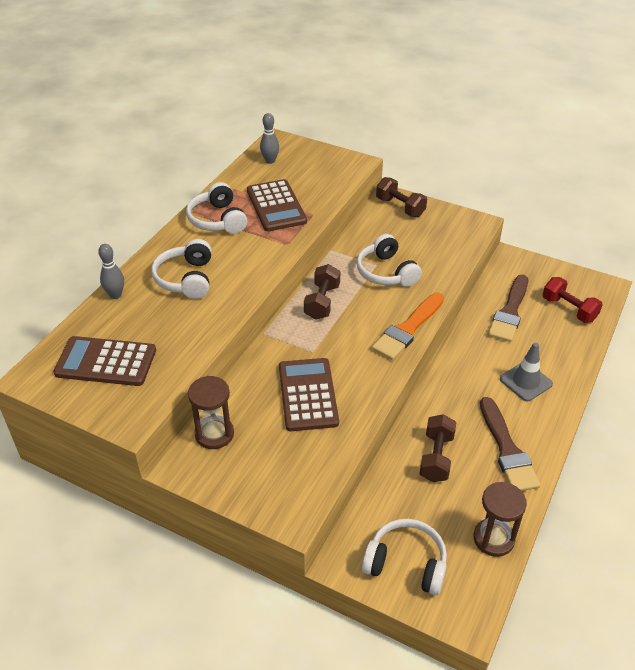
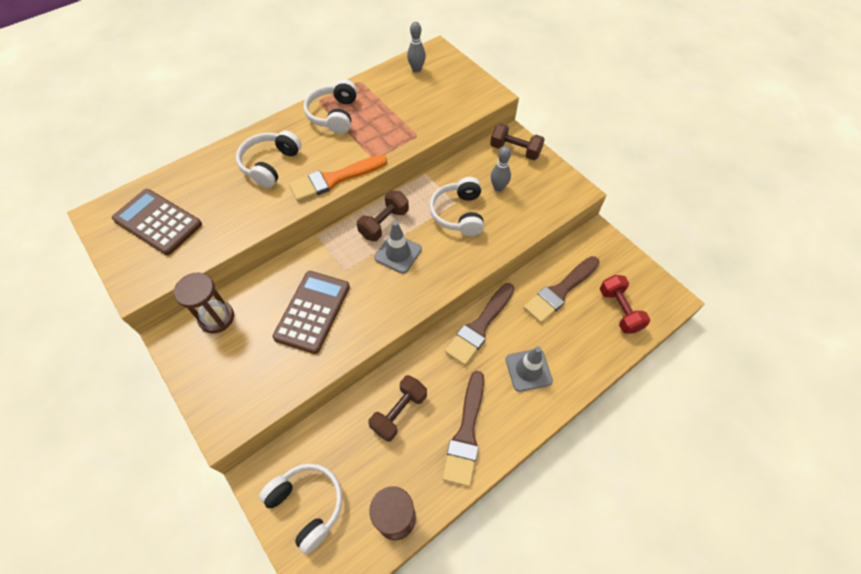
camera: 25 degrees right, 15 degrees up
grey bowling pin [98,244,124,299] -> grey bowling pin moved to [491,146,511,192]
brown calculator [247,179,307,231] -> none
orange brush [372,293,444,360] -> orange brush moved to [289,155,387,202]
brown dumbbell [376,177,427,217] -> brown dumbbell turned 45 degrees counterclockwise [490,123,545,160]
none -> grey traffic cone [374,221,422,274]
none -> brown brush [445,283,515,366]

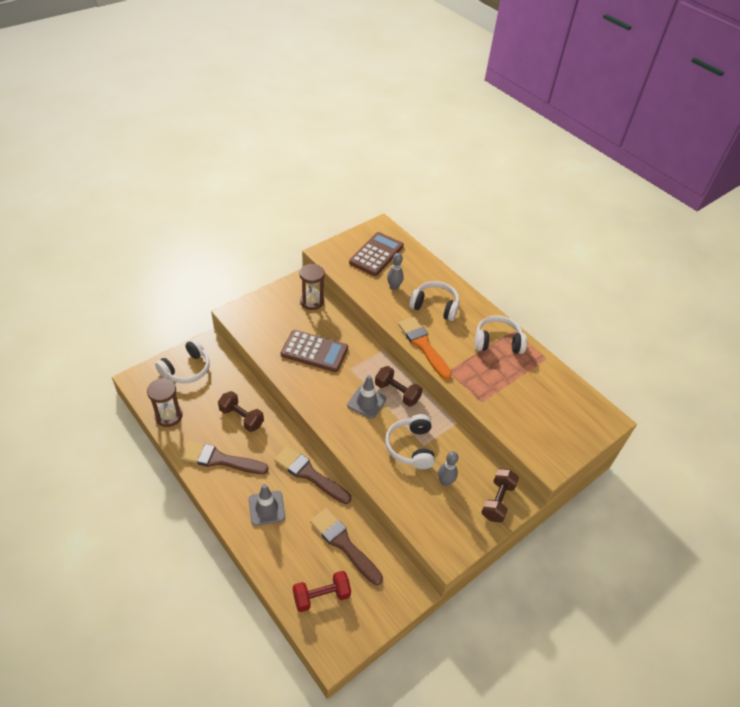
camera: 85 degrees right, 10 degrees down
grey bowling pin [407,22,426,73] -> grey bowling pin moved to [387,253,404,290]
white headphones [429,177,484,236] -> white headphones turned 90 degrees counterclockwise [385,414,435,469]

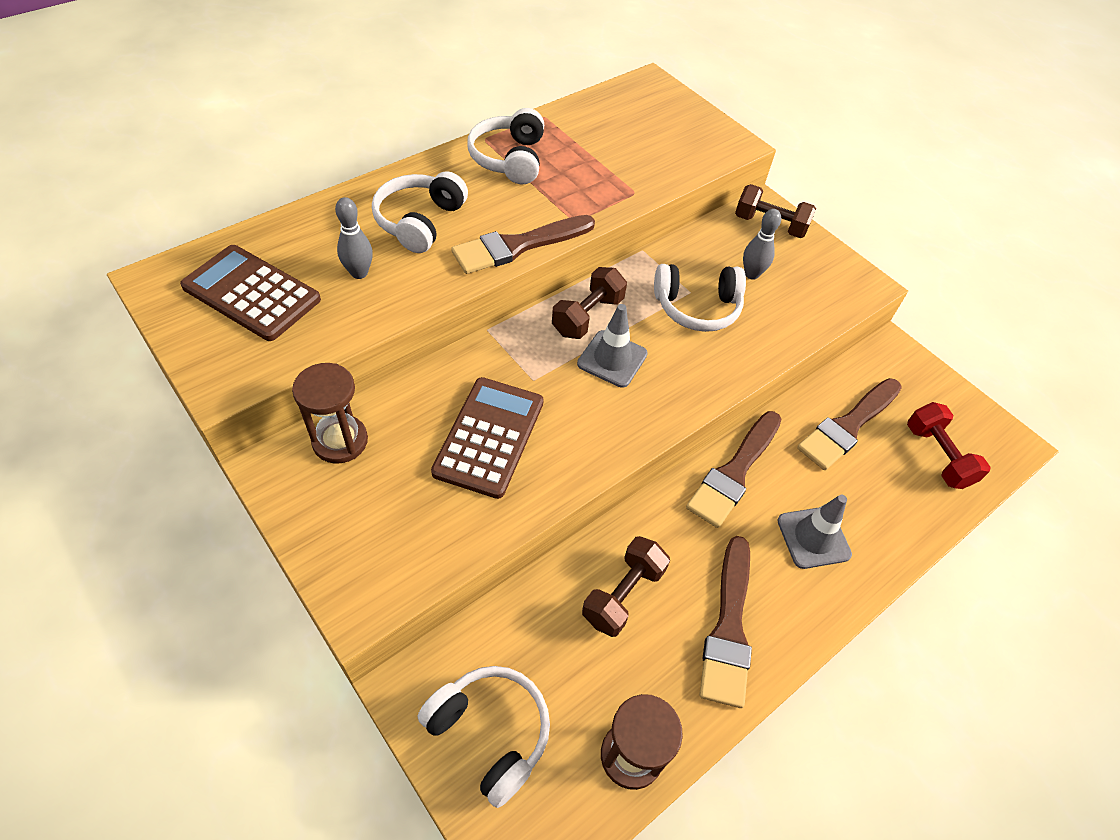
camera: 90 degrees left, 5 degrees up
orange brush [398,317,452,380] -> brown brush [451,215,595,274]

